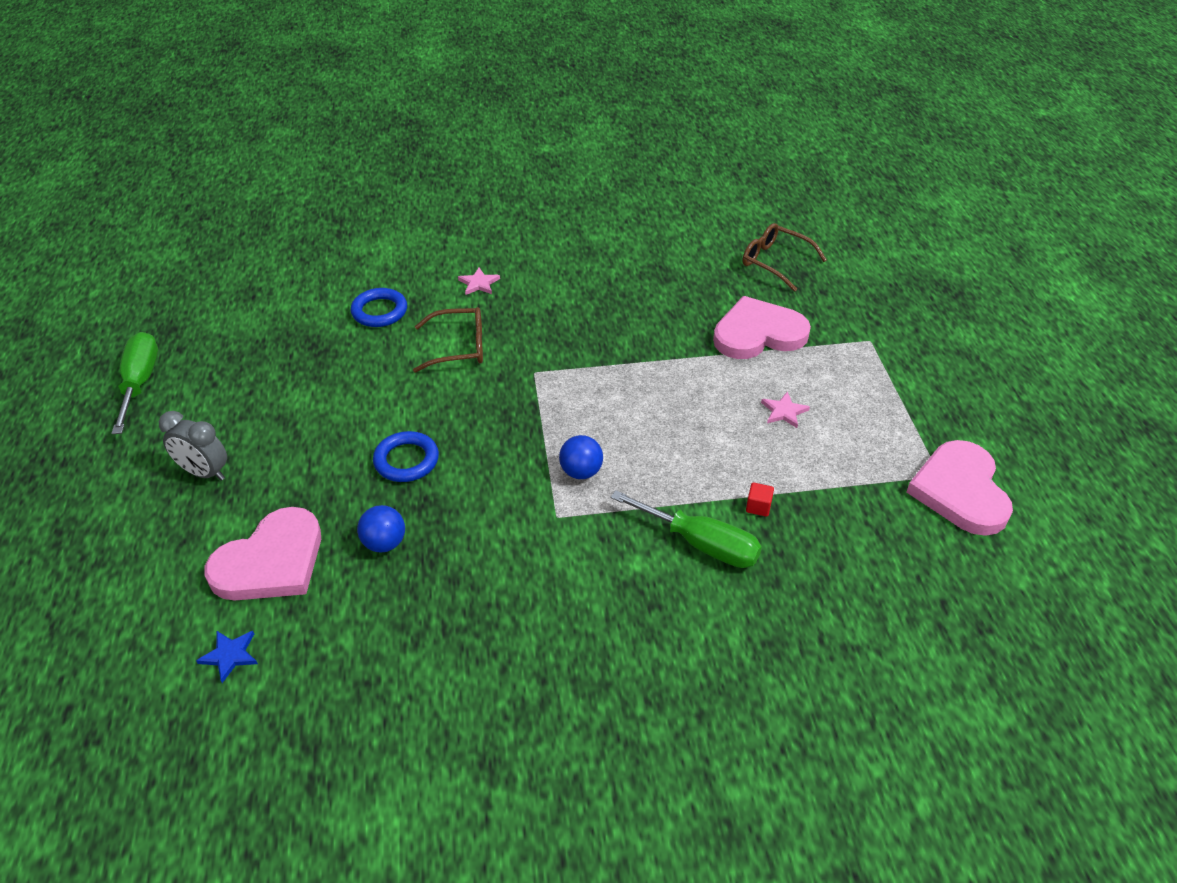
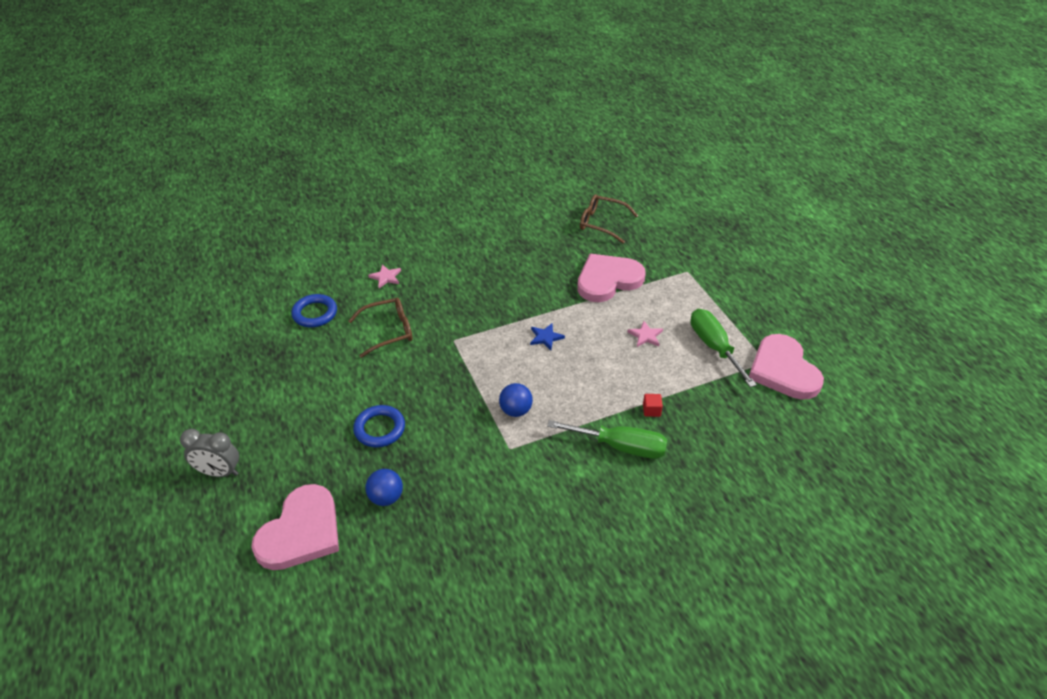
camera: 15 degrees left, 0 degrees up
green screwdriver [112,332,158,434] -> green screwdriver moved to [691,309,757,387]
blue star [196,631,258,683] -> blue star moved to [530,323,565,350]

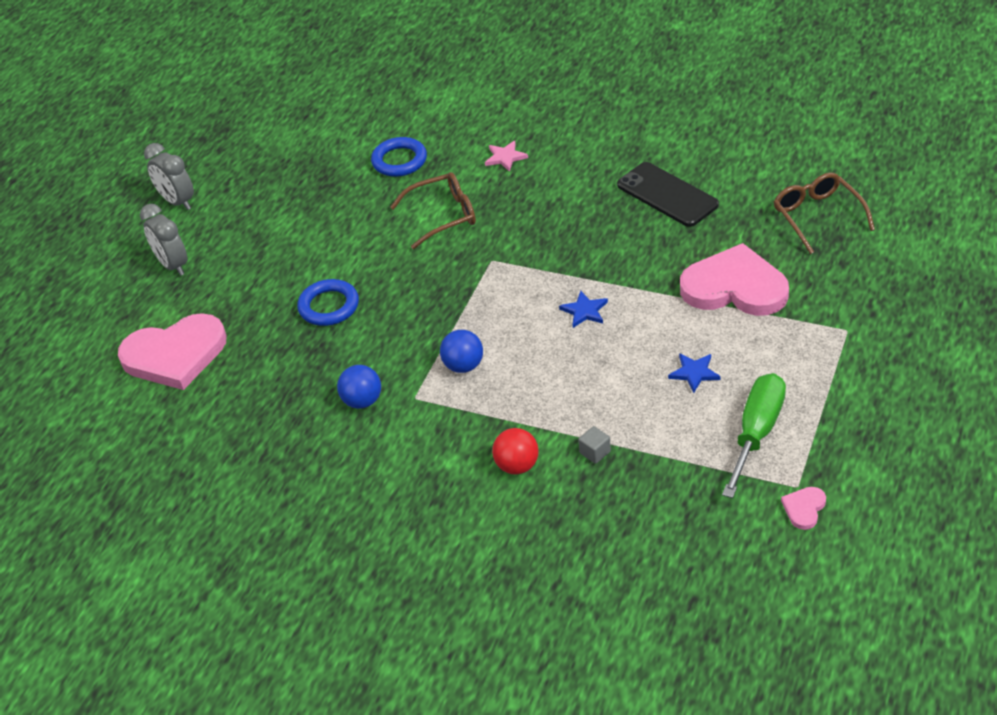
camera: 50 degrees right, 0 degrees up
brown glasses [348,298,413,358] -> brown glasses turned 45 degrees counterclockwise [390,172,476,249]
blue ball [365,469,403,506] -> blue ball moved to [337,365,381,409]
green screwdriver [547,420,667,459] -> red ball [492,428,539,474]
pink star [628,321,663,347] -> blue star [668,353,721,393]
red cube [643,394,663,417] -> grey cube [578,426,611,464]
pink heart [749,334,824,400] -> pink heart [781,487,826,530], size x0.41
none -> grey clock [144,143,194,210]
none -> black phone [617,162,719,227]

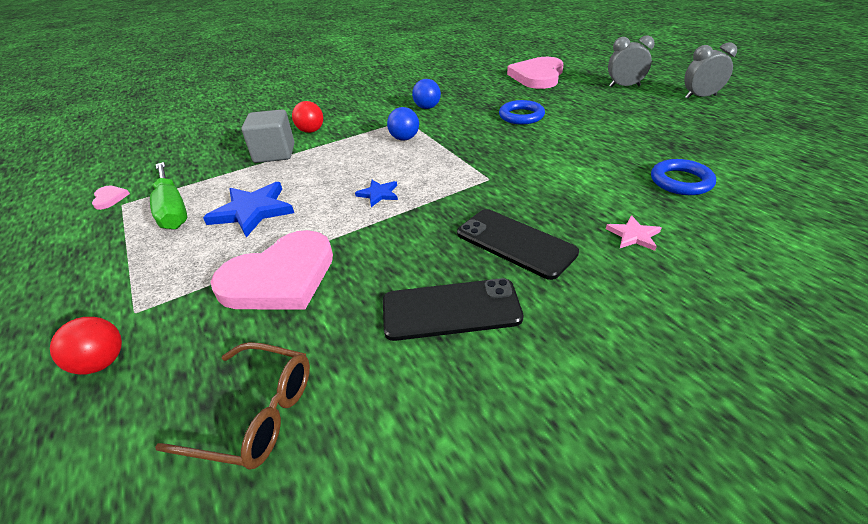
camera: 125 degrees right, 5 degrees down
brown glasses [390,172,476,249] -> none
grey cube [578,426,611,464] -> grey cube [241,109,295,163], size x2.30
blue star [668,353,721,393] -> blue star [203,182,294,238], size x1.86
none -> red ball [50,317,122,375]
none -> black phone [457,209,579,280]

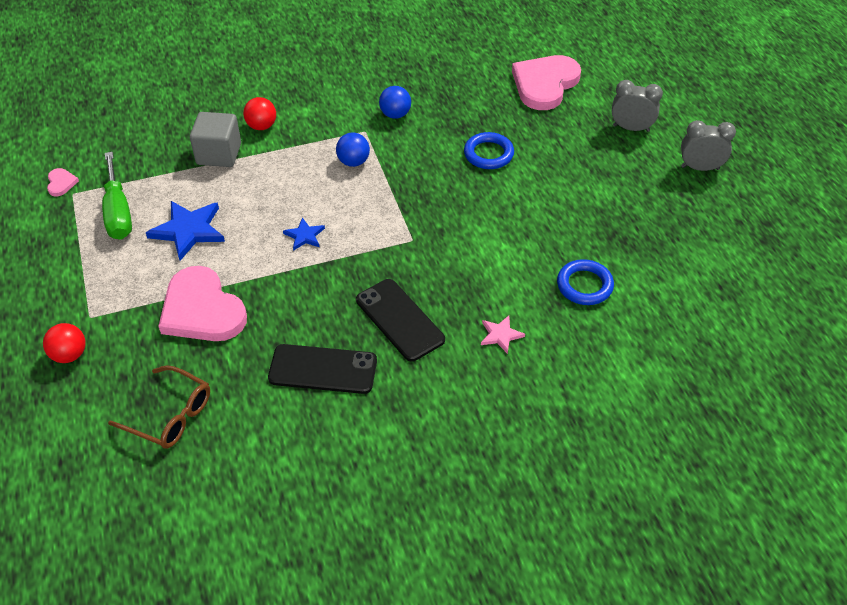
camera: 10 degrees right, 10 degrees up
pink heart [211,230,333,310] -> pink heart turned 75 degrees clockwise [158,266,247,341]

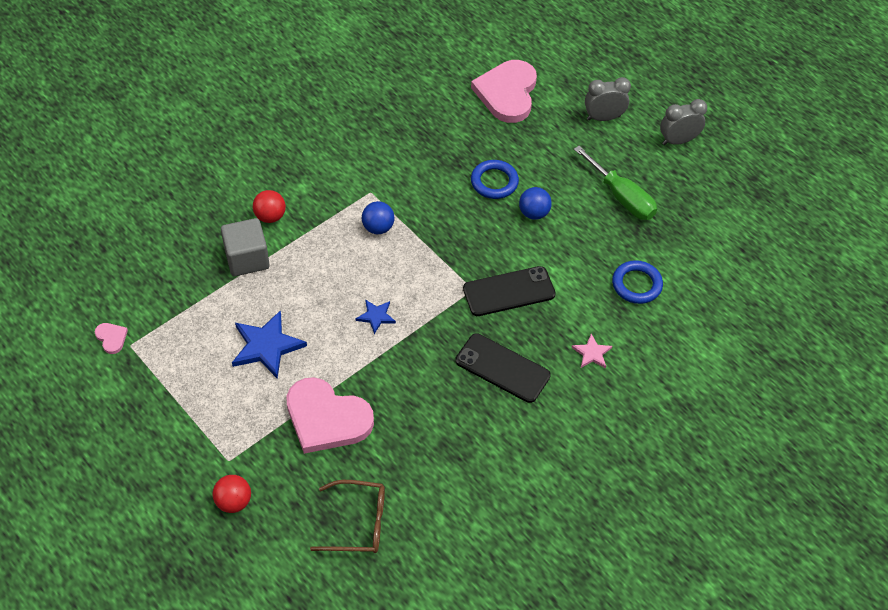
camera: 25 degrees left, 5 degrees up
green screwdriver [102,152,132,240] -> green screwdriver moved to [574,146,657,220]
black phone [268,344,377,394] -> black phone moved to [463,266,556,316]
blue ball [379,86,411,119] -> blue ball moved to [519,187,552,220]

